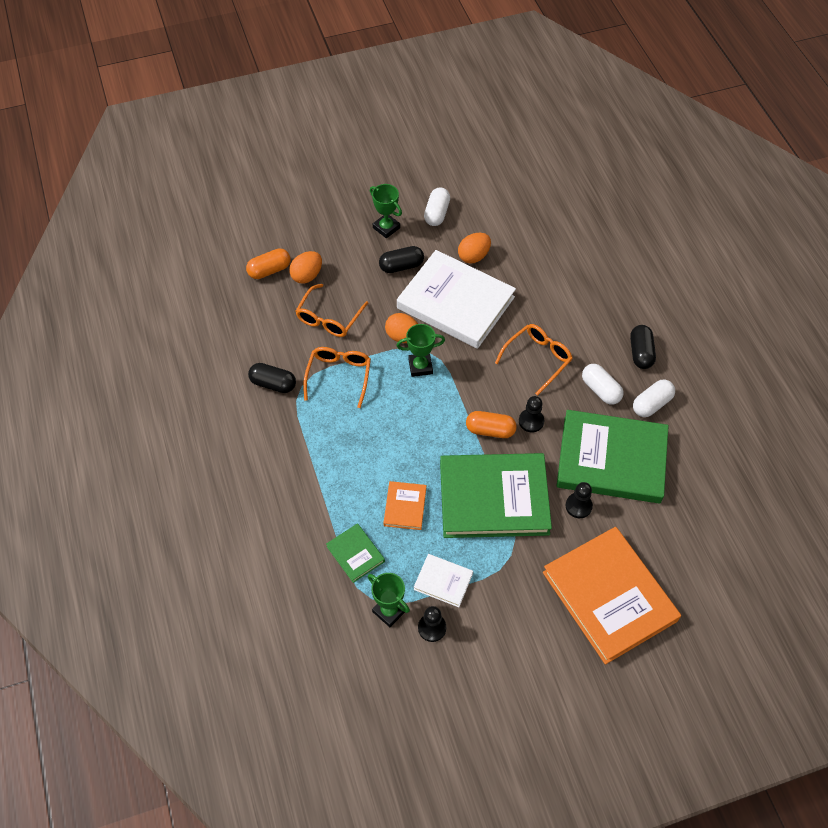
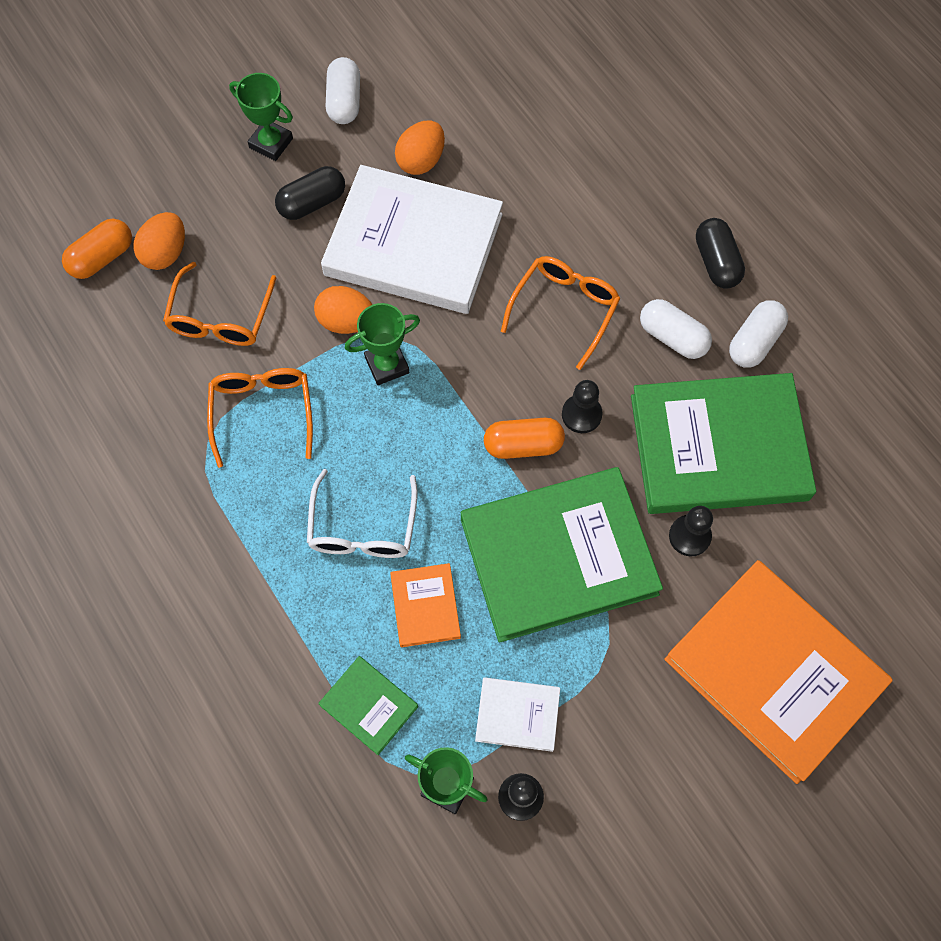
camera: 15 degrees left, 10 degrees up
black capsule [248,363,296,393] -> none
none -> white glasses [307,469,418,558]

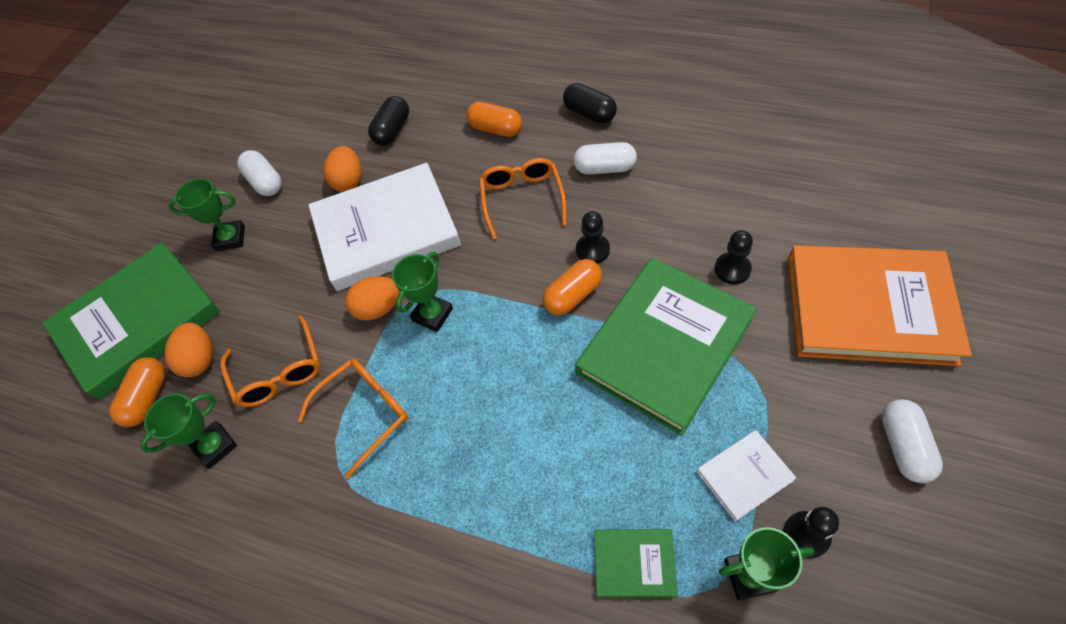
camera: 30 degrees left, 10 degrees down
orange glasses [207,368,313,468] -> orange glasses turned 90 degrees clockwise [297,359,408,479]
black capsule [275,166,345,220] -> black capsule moved to [368,96,409,146]
white glasses [307,469,418,558] -> none
orange book [390,563,461,647] -> none
green book [631,373,816,514] -> green book moved to [42,242,220,400]
white capsule [729,300,788,368] -> white capsule moved to [882,399,943,483]
none -> green trophy [140,393,237,469]
none -> orange capsule [466,101,522,137]

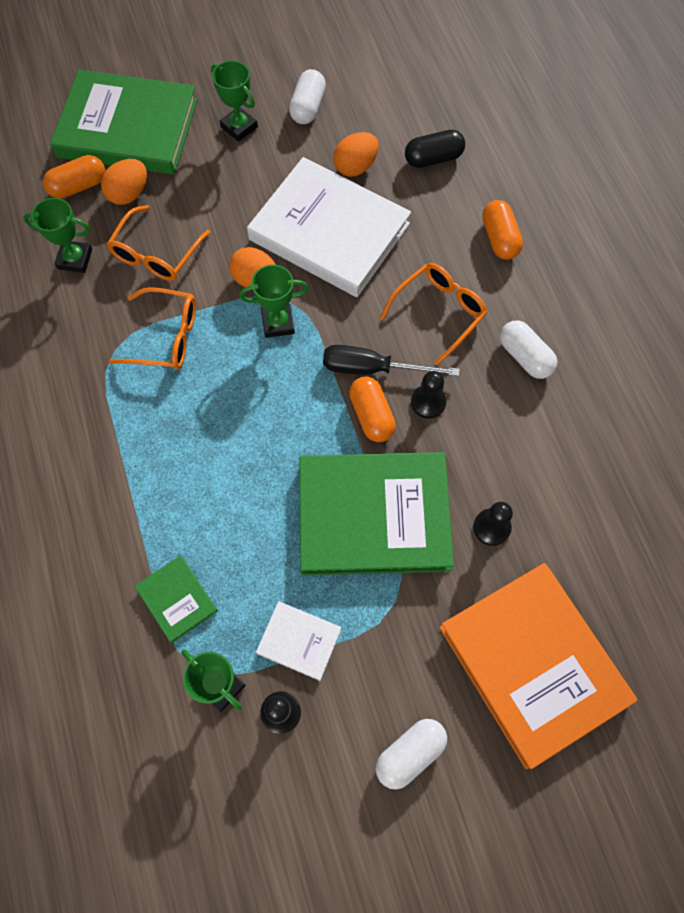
camera: 45 degrees right, 10 degrees up
orange capsule [542,259,602,315] -> orange capsule turned 60 degrees clockwise [349,376,396,442]
black capsule [563,83,617,123] -> none
none -> black screwdriver [323,345,460,376]

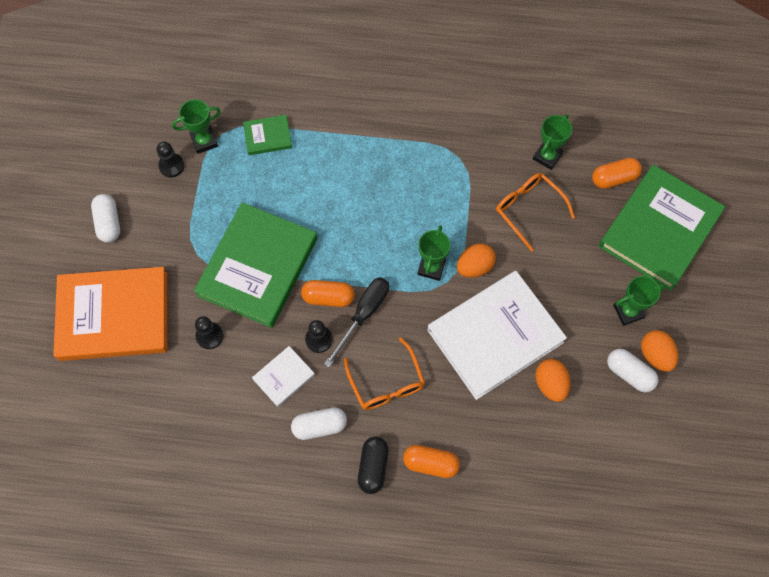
camera: 115 degrees right, 0 degrees up
orange capsule [43,155,105,199] -> orange capsule turned 75 degrees clockwise [592,158,642,189]
orange egg [101,159,147,205] -> orange egg moved to [641,330,678,371]
orange glasses [109,287,196,369] -> none
white book [256,601,341,681] -> white book moved to [252,346,315,407]
black capsule [405,130,465,168] -> black capsule moved to [358,436,389,494]

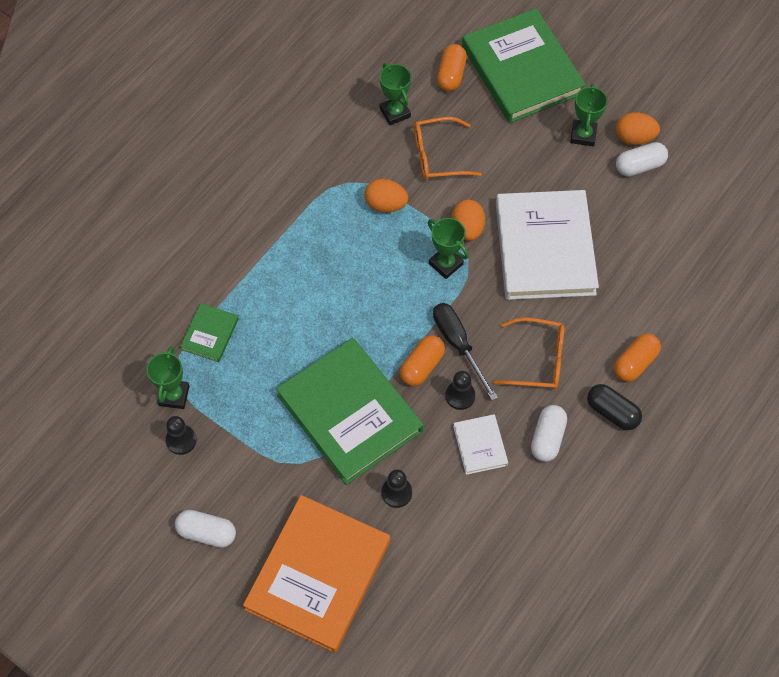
camera: 60 degrees left, 5 degrees down
orange egg [535,359,571,402] -> orange egg moved to [364,179,408,212]

